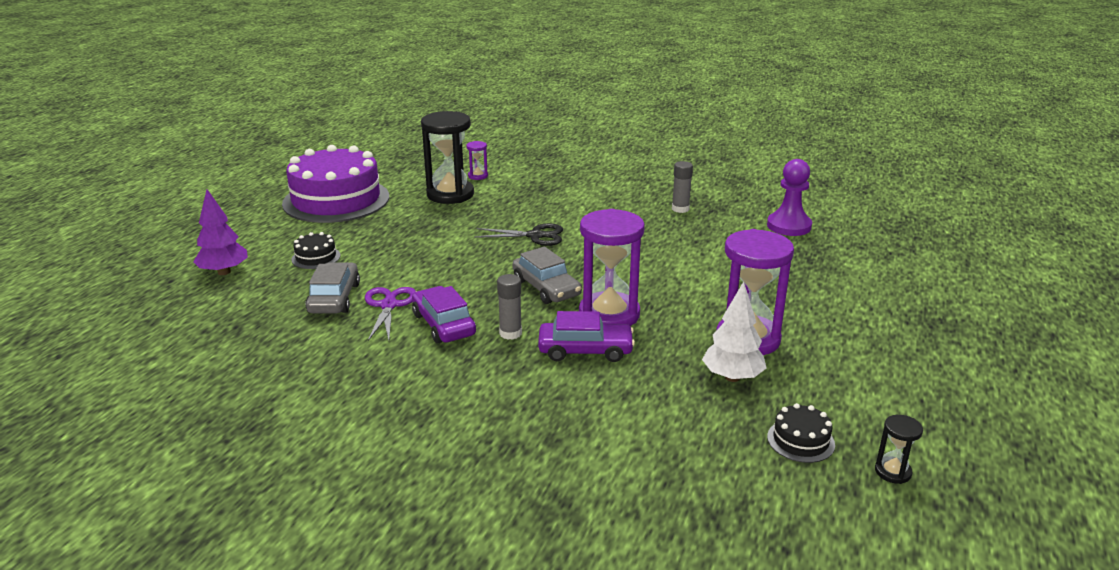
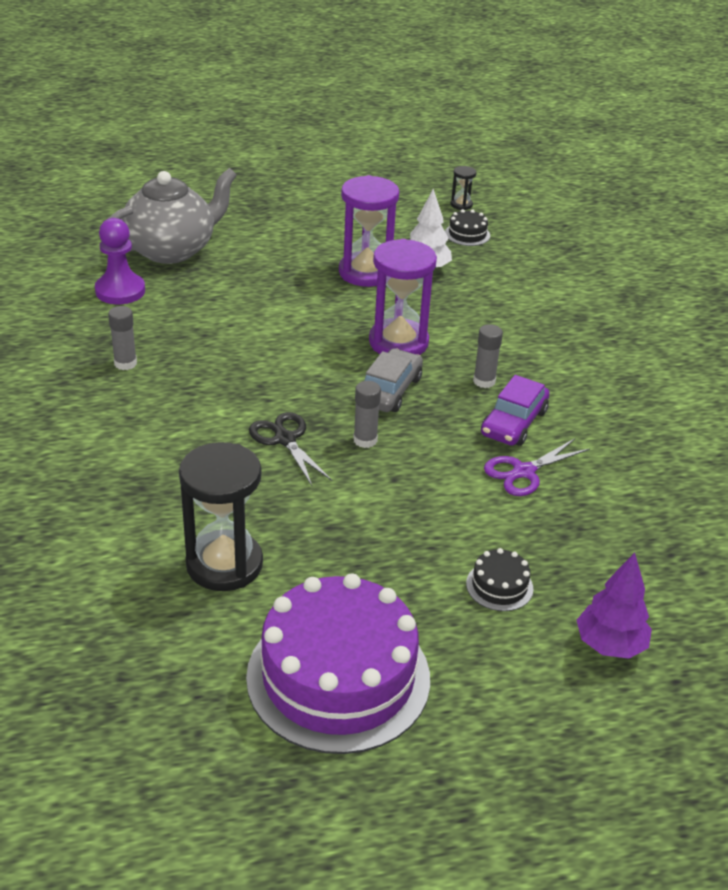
camera: 125 degrees left, 10 degrees up
grey car [306,263,360,313] -> none
purple hourglass [466,141,488,180] -> none
purple car [538,311,635,362] -> none
none -> grey teapot [108,168,237,264]
none -> grey glue stick [353,381,381,448]

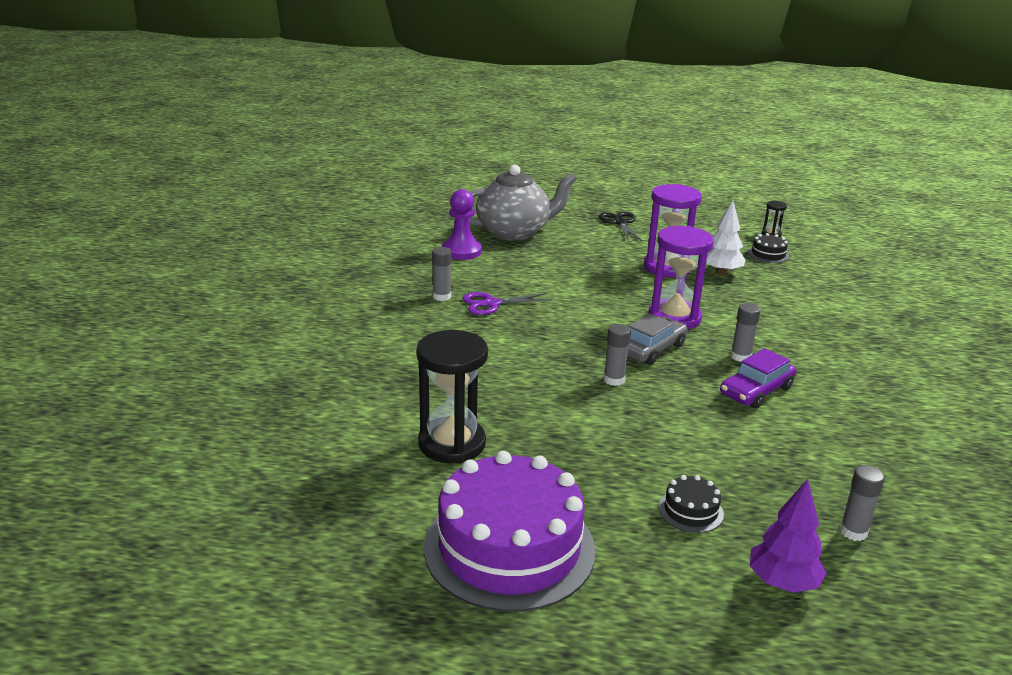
camera: 20 degrees right, 10 degrees down
black scissors [249,412,332,486] -> black scissors moved to [599,212,643,242]
purple scissors [484,438,590,496] -> purple scissors moved to [462,292,552,315]
none -> grey glue stick [840,465,885,541]

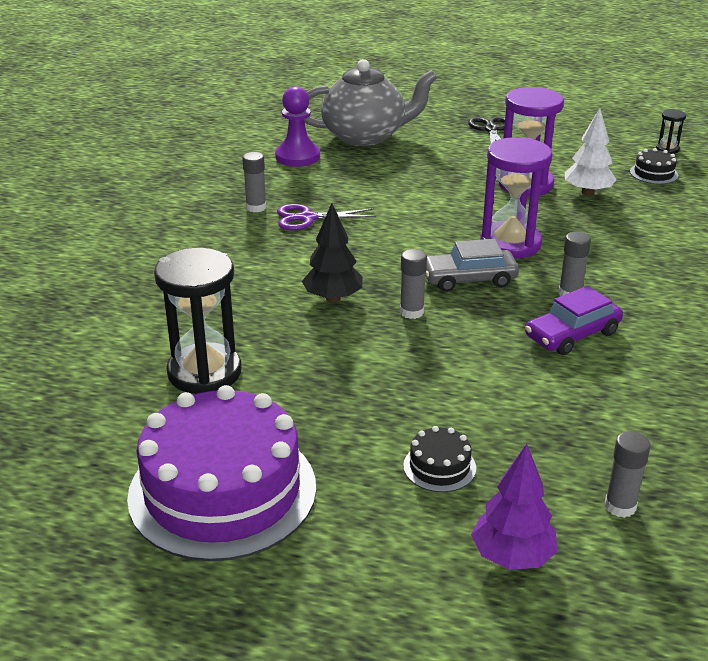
camera: 10 degrees right, 5 degrees up
grey car [627,314,688,365] -> grey car turned 150 degrees counterclockwise [425,239,519,292]
none -> black tree [302,203,363,302]

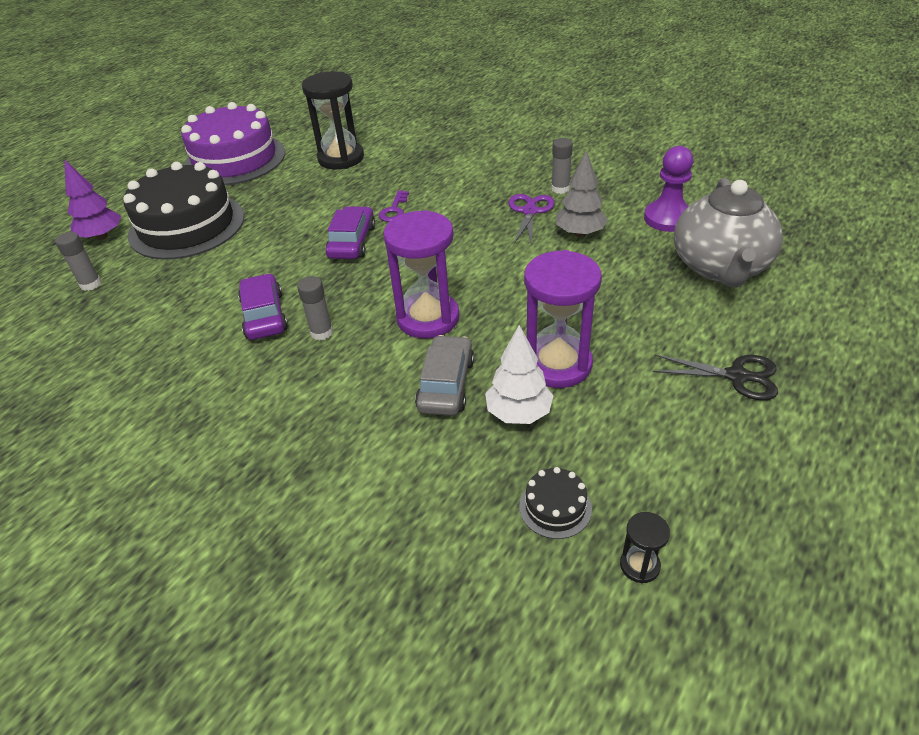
camera: 110 degrees right, 10 degrees up
black tree [302,203,363,302] -> purple key [379,190,409,222]
grey glue stick [400,249,427,319] -> purple car [325,206,375,259]
black cake [403,426,476,492] -> black cake [123,162,244,260], size x2.50
grey car [425,239,519,292] -> grey car moved to [415,335,474,416]
none -> grey tree [556,151,608,237]

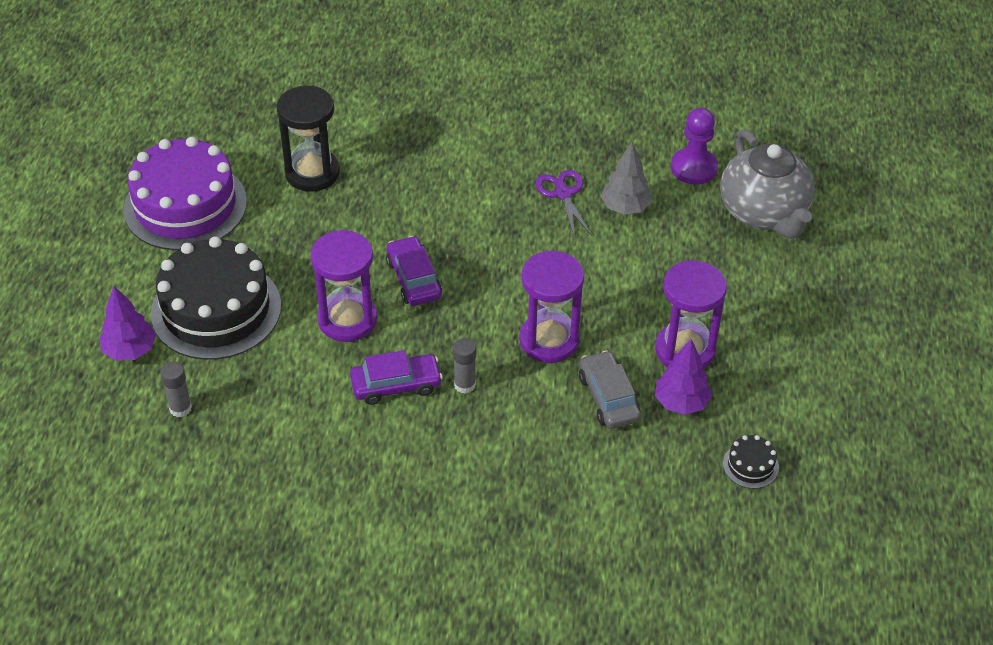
camera: 30 degrees left, 5 degrees up
purple car [238,273,288,340] -> purple car turned 120 degrees clockwise [350,350,443,405]
purple key [379,190,409,222] -> none
white tree [485,325,554,424] -> purple tree [655,339,712,415]
grey glue stick [551,138,573,194] -> none
black hourglass [620,512,670,583] -> none
black scissors [653,354,778,401] -> none
none -> purple hourglass [310,230,378,342]

